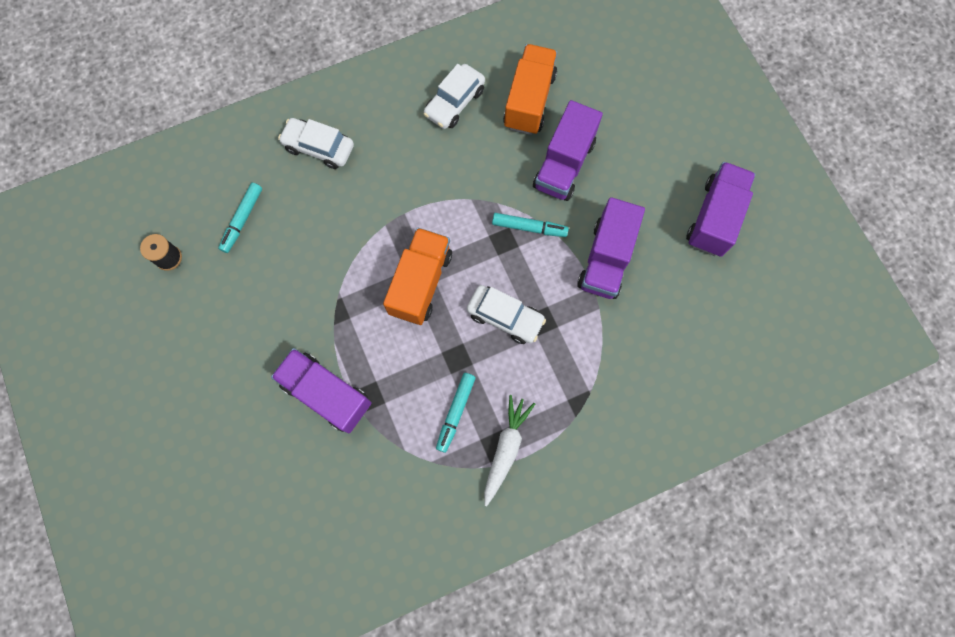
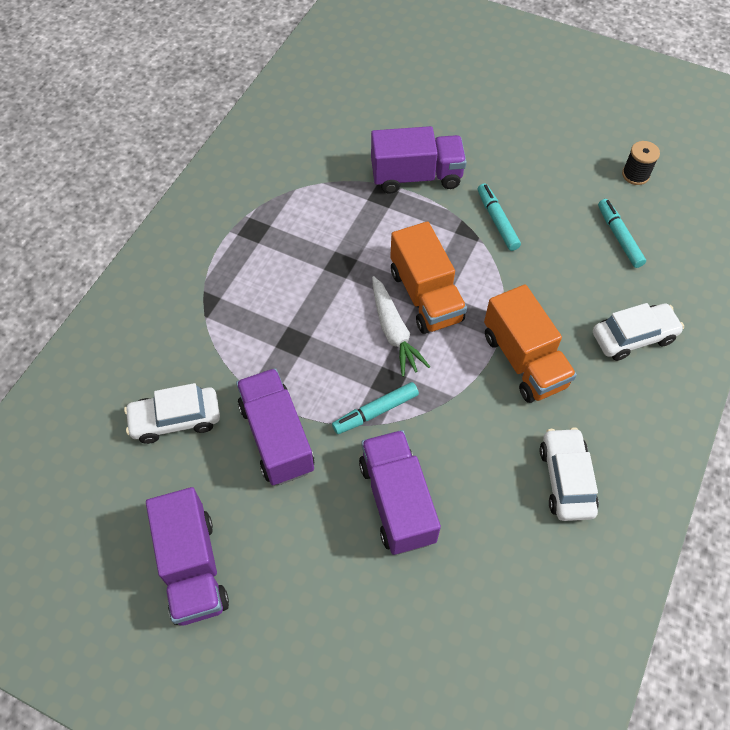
camera: 140 degrees right, 15 degrees down
turquoise marker [436,373,476,453] -> turquoise marker moved to [478,183,521,251]
white car [467,285,546,344] -> white car moved to [124,383,220,444]
white carrot [484,395,535,506] -> white carrot moved to [372,276,430,377]
orange truck [503,44,557,135] -> orange truck moved to [484,285,577,403]

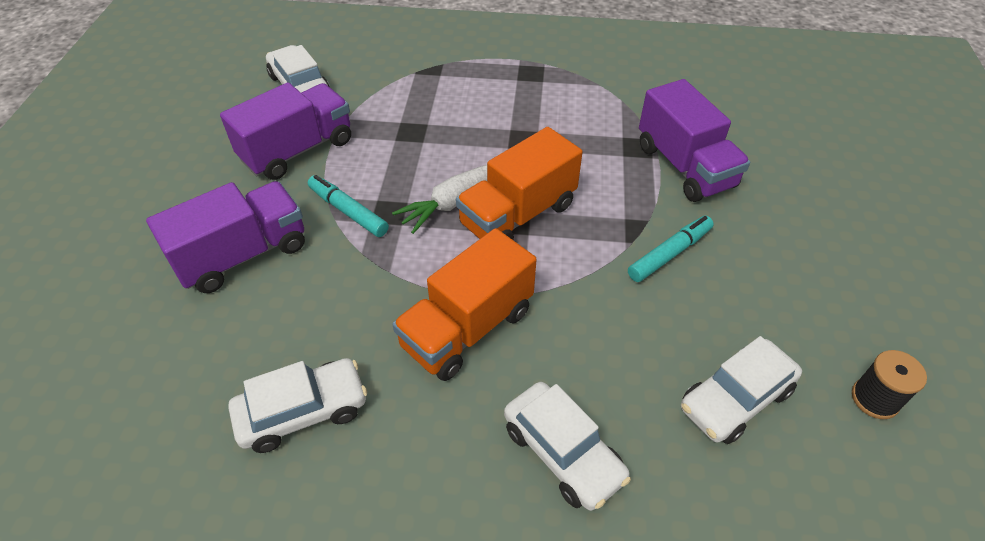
camera: 70 degrees right, 10 degrees down
purple truck [146,487,229,626] -> none
turquoise marker [598,199,646,268] -> white car [681,336,802,444]

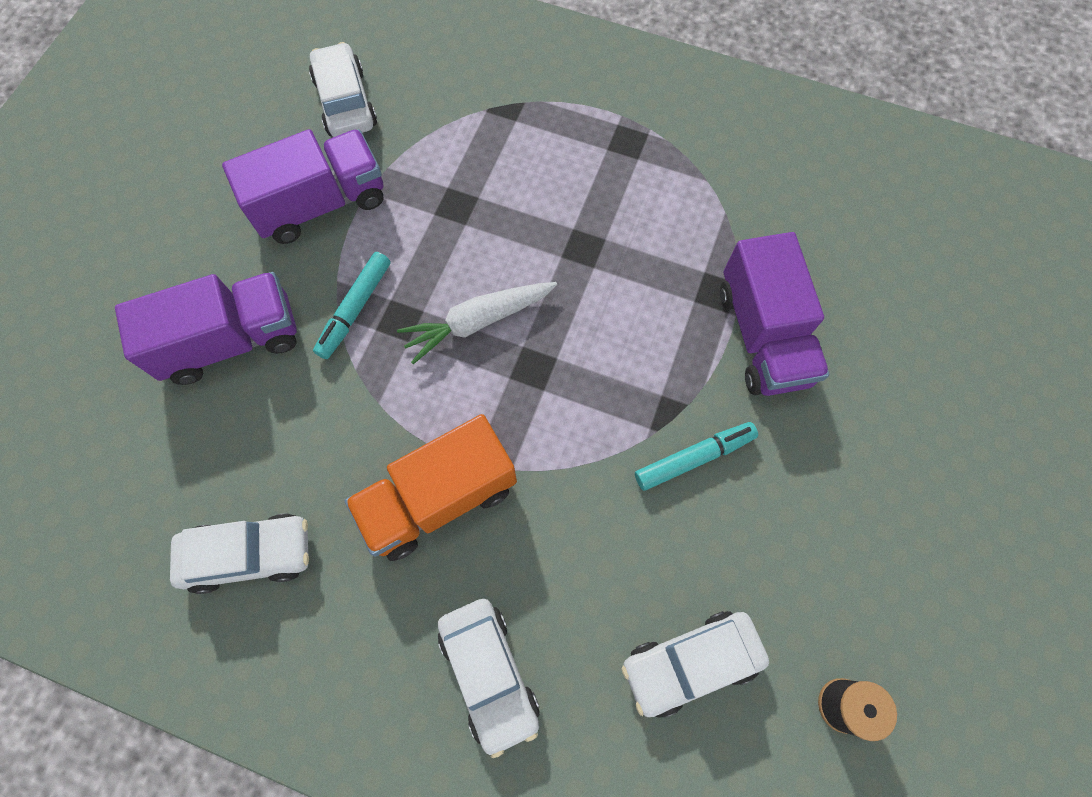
camera: 15 degrees right, 20 degrees up
turquoise marker [308,175,389,237] -> turquoise marker turned 120 degrees counterclockwise [313,252,391,359]
orange truck [456,127,583,240] -> none

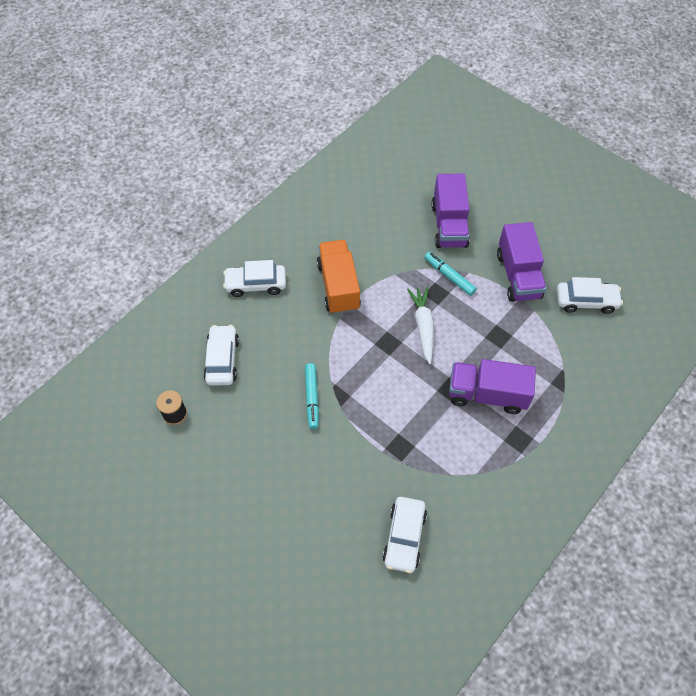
camera: 110 degrees right, 10 degrees down
white car [170,514,309,594] -> white car moved to [382,497,427,573]
purple truck [720,232,829,396] -> purple truck moved to [449,359,536,414]

